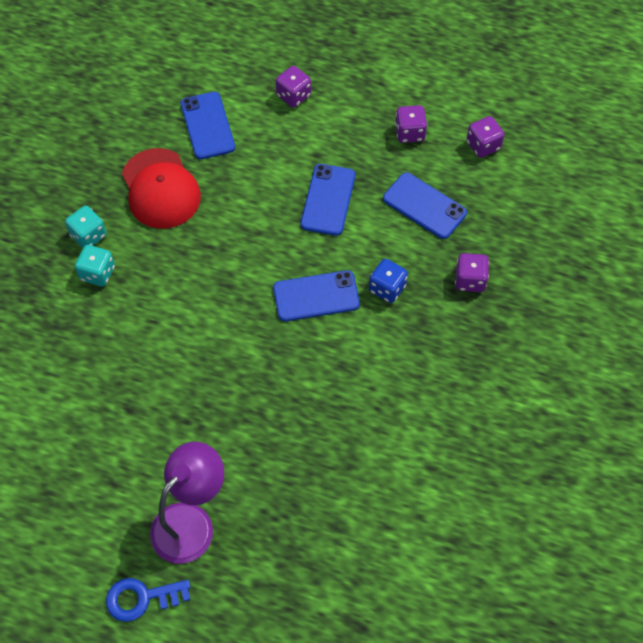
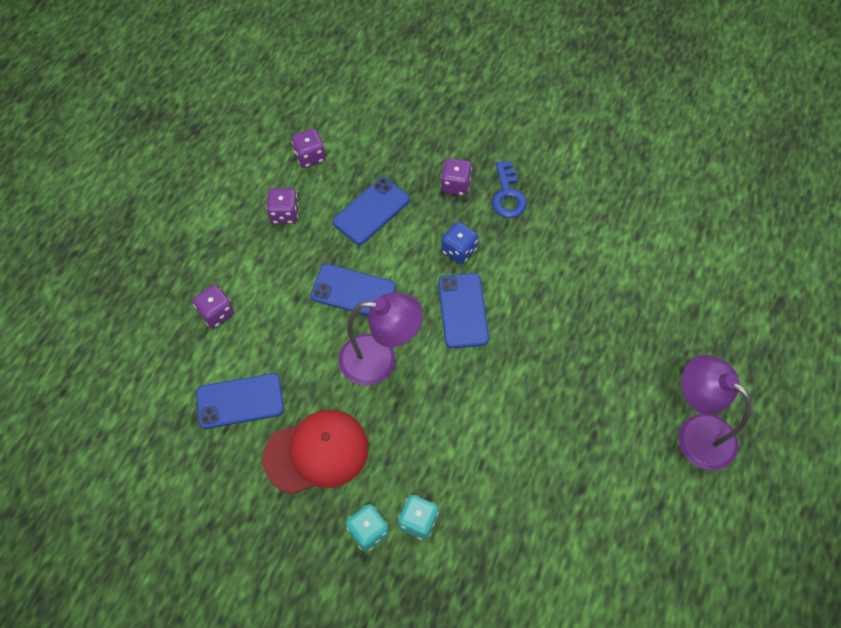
camera: 85 degrees left, 0 degrees up
blue key [106,578,190,622] -> blue key moved to [492,161,527,218]
none -> purple lamp [339,292,423,386]

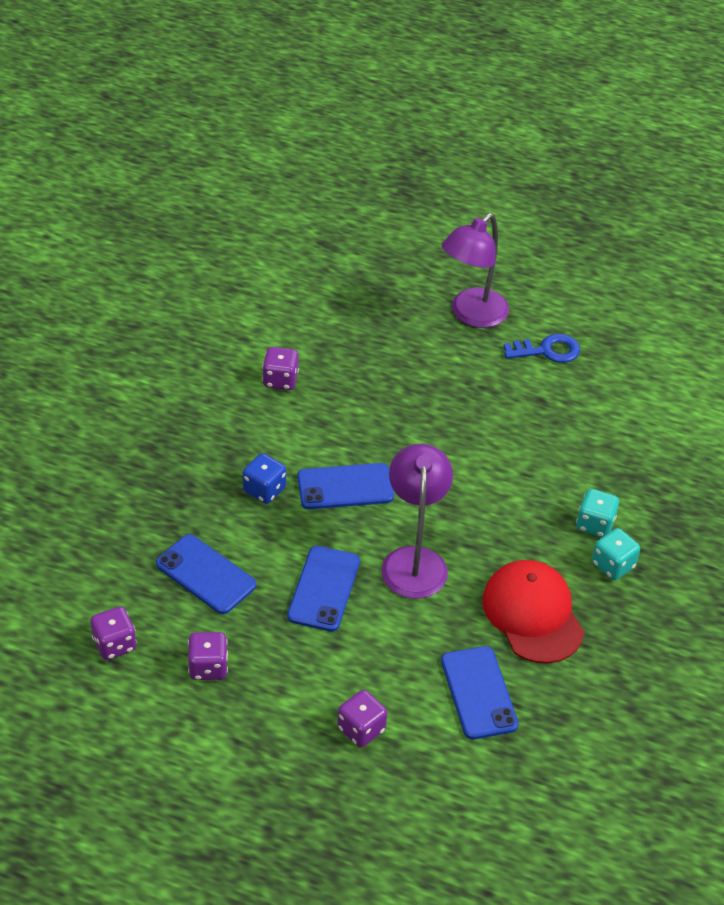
camera: 95 degrees left, 15 degrees down
purple dice [440,158,472,196] -> purple dice moved to [262,347,299,390]
blue key [492,161,527,218] -> blue key moved to [504,334,580,363]

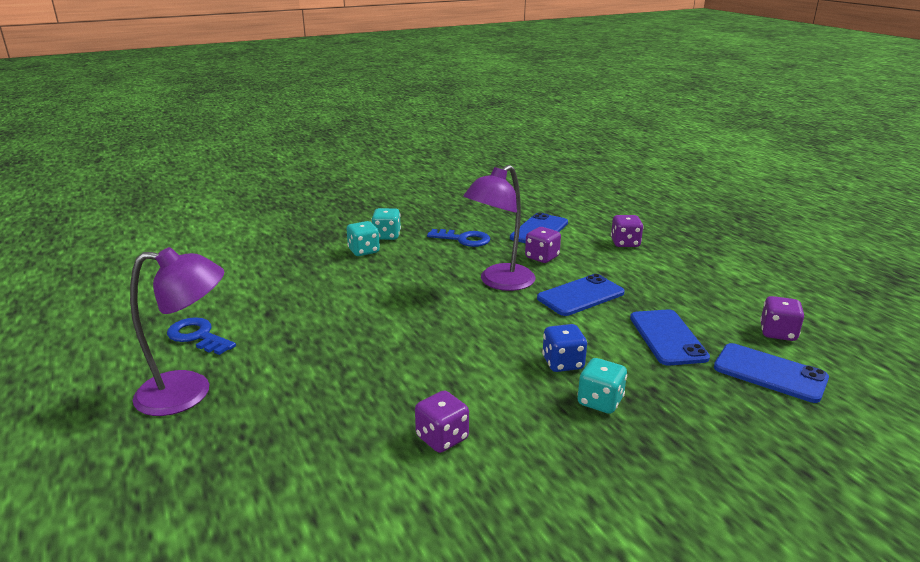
camera: 135 degrees left, 20 degrees down
purple dice [188,632,228,680] -> purple dice moved to [525,227,561,263]
blue phone [297,463,394,509] -> blue phone moved to [714,343,829,403]
red cap [482,560,584,664] -> blue key [427,229,490,247]
none -> turquoise dice [577,358,627,414]

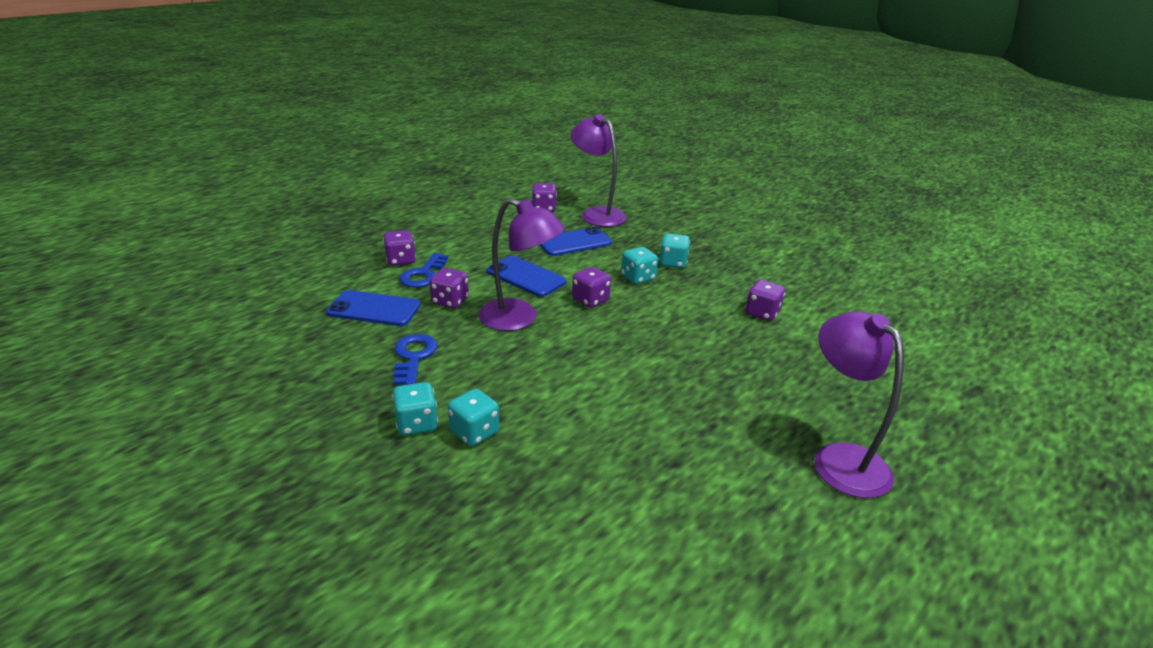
camera: 110 degrees left, 5 degrees up
blue key [167,317,236,355] -> blue key moved to [399,253,448,288]
blue dice [542,324,587,372] -> turquoise dice [621,247,658,284]
blue phone [714,343,829,403] -> purple lamp [570,114,627,227]
none -> purple dice [572,267,611,308]

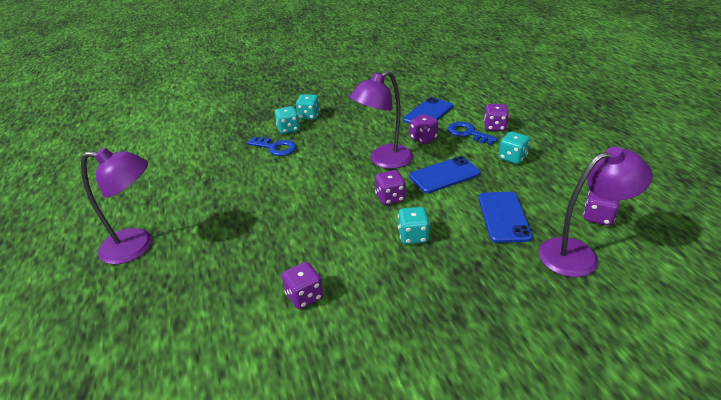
camera: 120 degrees right, 5 degrees up
blue key [393,334,438,385] -> blue key moved to [247,137,296,156]
turquoise dice [659,233,690,268] -> turquoise dice moved to [499,132,530,164]

